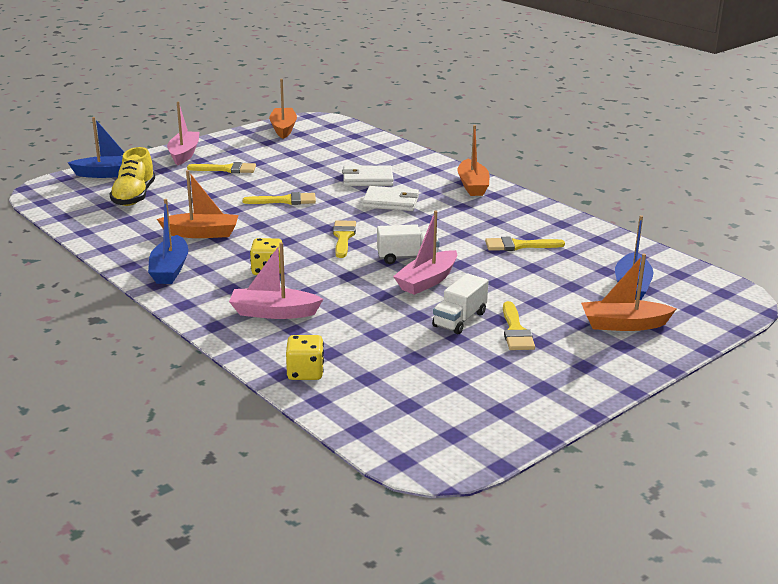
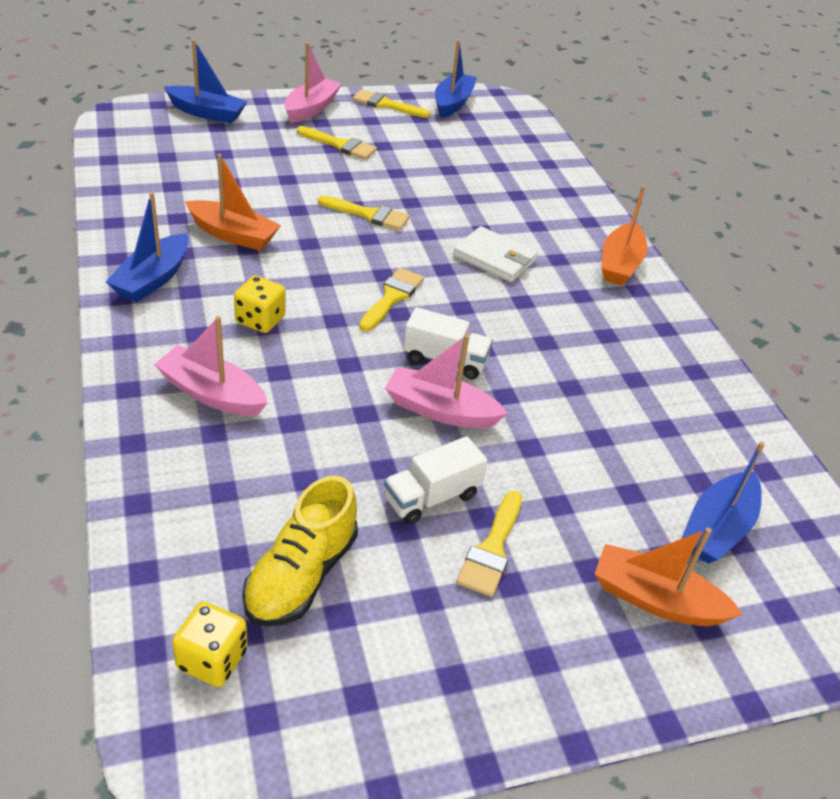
camera: 20 degrees right, 15 degrees up
yellow shoe [109,147,155,206] -> yellow shoe moved to [242,476,358,627]
orange boat [269,79,297,139] -> blue boat [435,40,477,118]
yellow dice [286,335,324,380] -> yellow dice moved to [172,601,248,687]
white wallet [342,165,393,186] -> none
pink boat [393,211,457,295] -> pink boat turned 45 degrees clockwise [385,334,508,428]
yellow brush [485,237,565,251] -> yellow brush moved to [352,89,430,118]

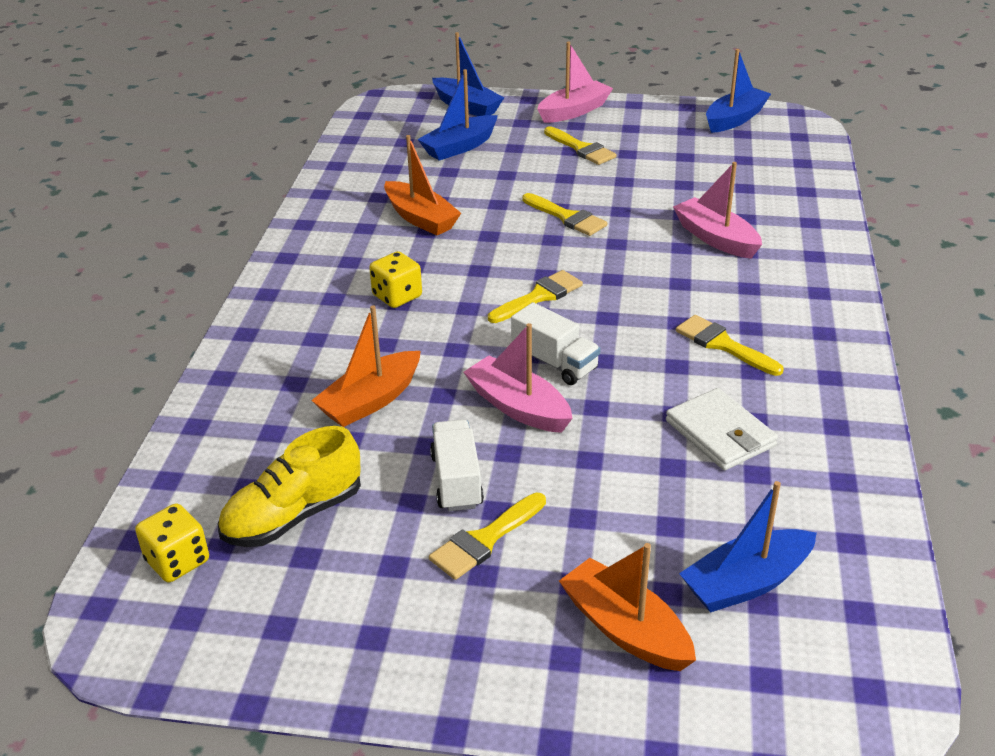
camera: 30 degrees right, 5 degrees down
blue boat [106,192,189,302] -> blue boat moved to [417,69,498,161]
pink boat [154,316,268,416] -> pink boat moved to [673,162,762,259]
yellow brush [352,89,430,118] -> yellow brush moved to [676,315,784,376]
white truck [384,436,488,525] -> white truck turned 90 degrees clockwise [430,419,484,511]
white wallet [453,226,538,282] -> white wallet moved to [666,388,778,470]
orange boat [602,185,648,286] -> orange boat moved to [311,305,421,427]

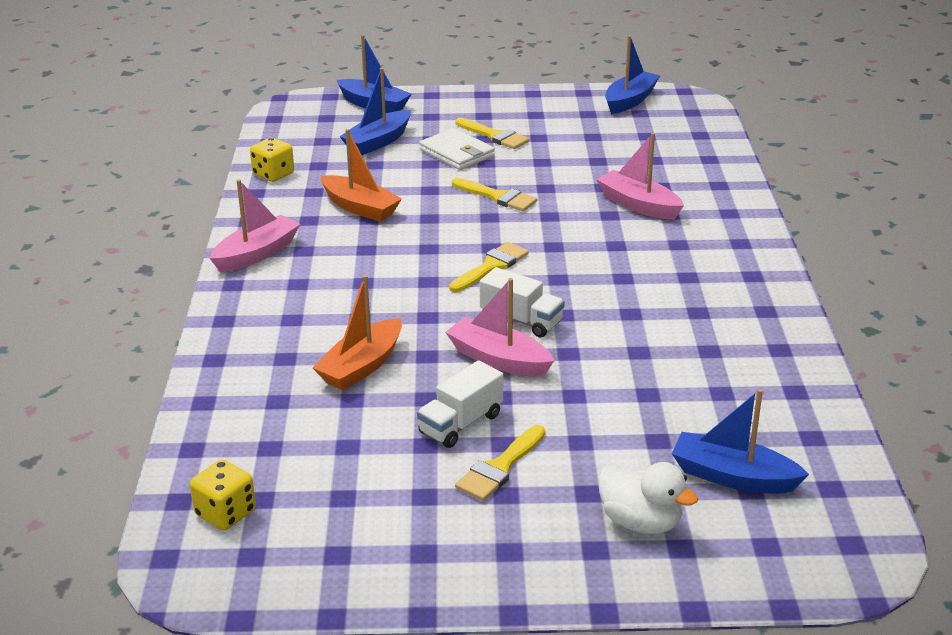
camera: 10 degrees left, 5 degrees down
yellow shoe [218,426,361,547] -> none
yellow dice [369,251,422,308] -> yellow dice moved to [250,137,294,182]
white truck [430,419,484,511] -> white truck turned 120 degrees counterclockwise [417,360,503,448]
pink boat [537,42,613,123] -> pink boat moved to [210,179,300,272]
orange boat [559,543,696,671] -> white duck [598,462,698,534]
white wallet [666,388,778,470] -> white wallet moved to [419,128,495,170]
yellow brush [676,315,784,376] -> none
blue boat [679,481,817,612] -> blue boat turned 60 degrees clockwise [672,389,809,493]

